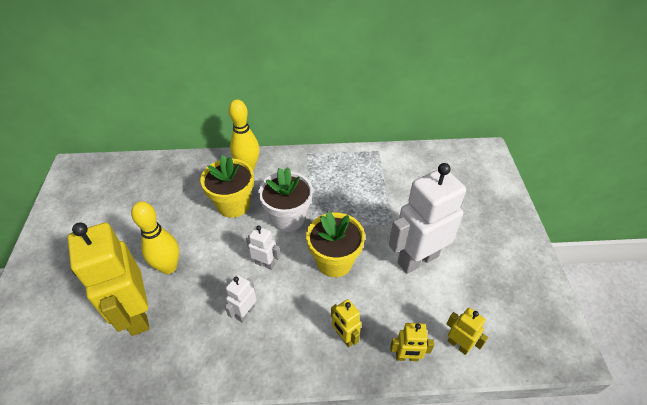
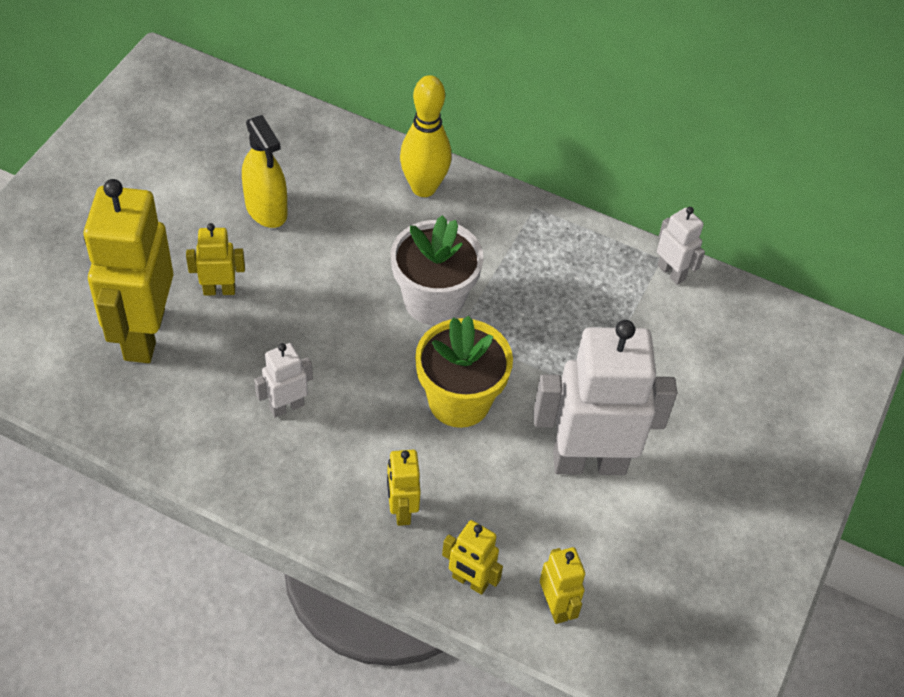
camera: 25 degrees right, 5 degrees up
yellow bowling pin [131,201,179,274] -> yellow robot [186,223,245,295]
yellow flower pot [200,155,254,218] -> none
white robot [246,225,280,270] -> white robot moved to [657,207,705,285]
none -> yellow spray bottle [242,115,288,228]

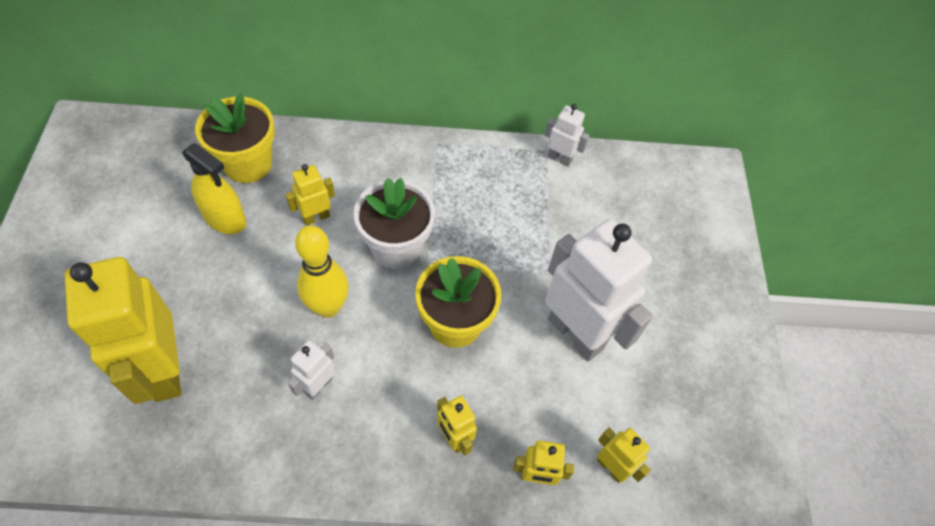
camera: 25 degrees left, 5 degrees up
yellow robot [186,223,245,295] -> yellow robot moved to [285,164,335,226]
yellow bowling pin [400,75,452,197] -> yellow bowling pin moved to [295,225,349,318]
white robot [533,320,677,475] -> white robot turned 75 degrees clockwise [545,219,653,361]
none -> yellow flower pot [195,93,275,183]

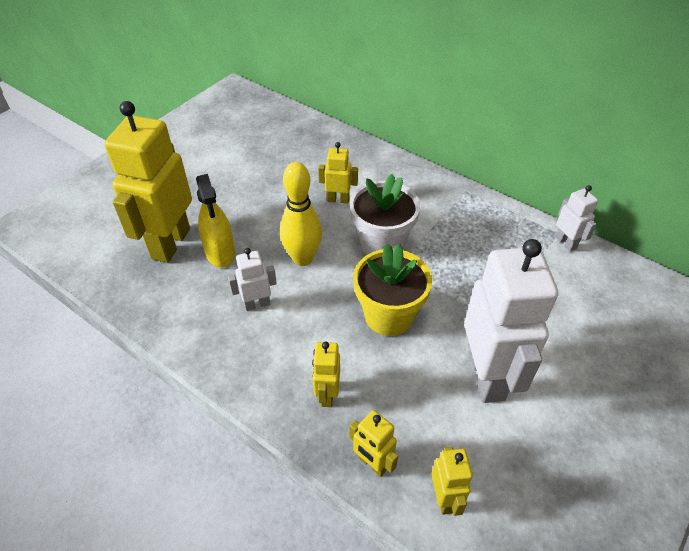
camera: 40 degrees right, 10 degrees down
yellow spray bottle [182,143,246,234] -> yellow spray bottle moved to [196,174,235,268]
yellow flower pot [195,93,275,183] -> none

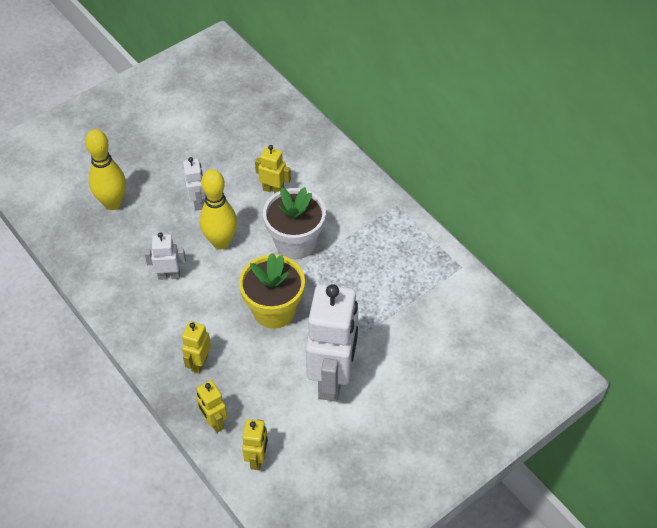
camera: 15 degrees right, 5 degrees up
yellow robot [104,101,192,263] -> yellow bowling pin [85,129,126,210]
yellow spray bottle [196,174,235,268] -> none
white robot [555,185,598,252] -> white robot moved to [183,157,206,211]

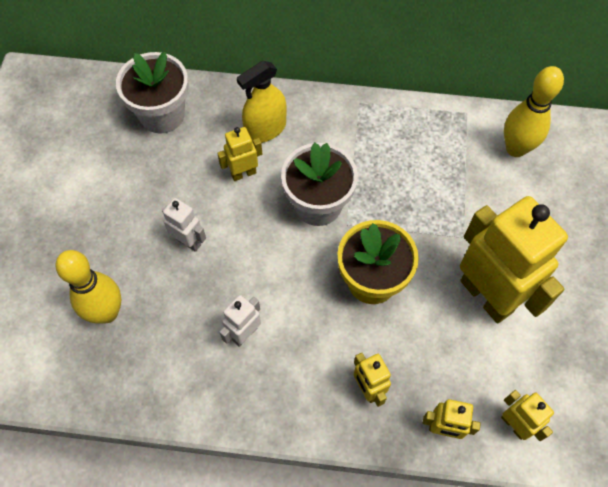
camera: 45 degrees left, 10 degrees up
yellow bowling pin [200,169,237,249] -> yellow bowling pin moved to [504,66,564,157]
white robot [306,284,358,402] -> yellow robot [460,196,568,324]
none -> white flower pot [116,52,188,134]
none -> yellow spray bottle [237,61,287,143]

